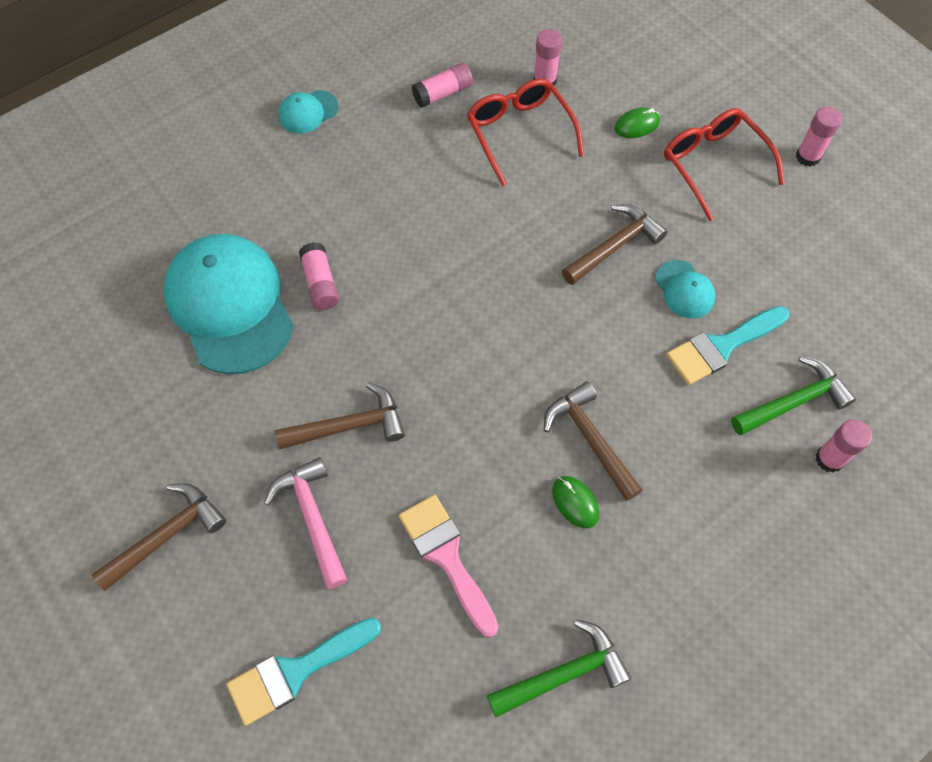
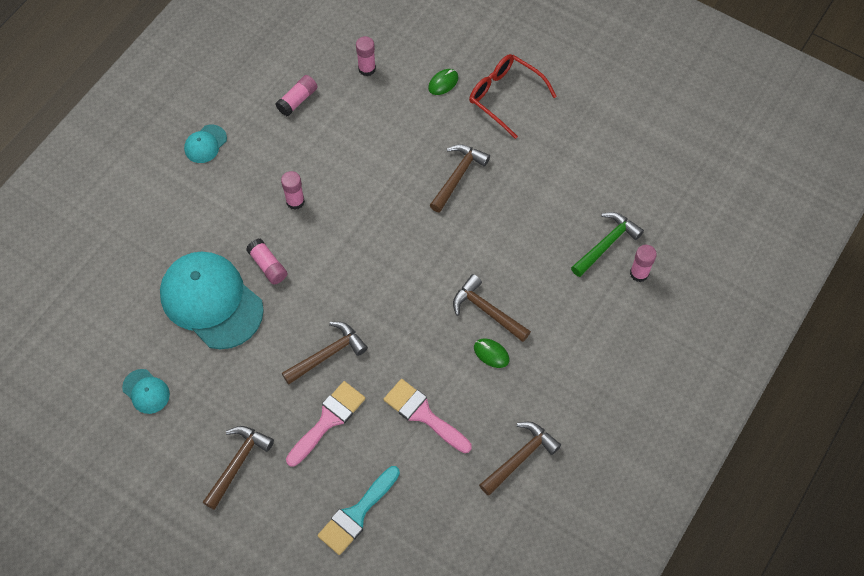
camera: 20 degrees left, 0 degrees up
pink hammer [264,457,347,589] -> pink brush [286,381,366,467]
red glasses [467,79,584,187] -> none
green hammer [487,619,631,718] -> brown hammer [479,422,561,496]
turquoise cap [655,260,715,318] -> turquoise cap moved to [122,369,170,414]
turquoise brush [666,306,789,385] -> none
pink glue stick [796,107,842,167] -> pink glue stick moved to [281,171,305,210]

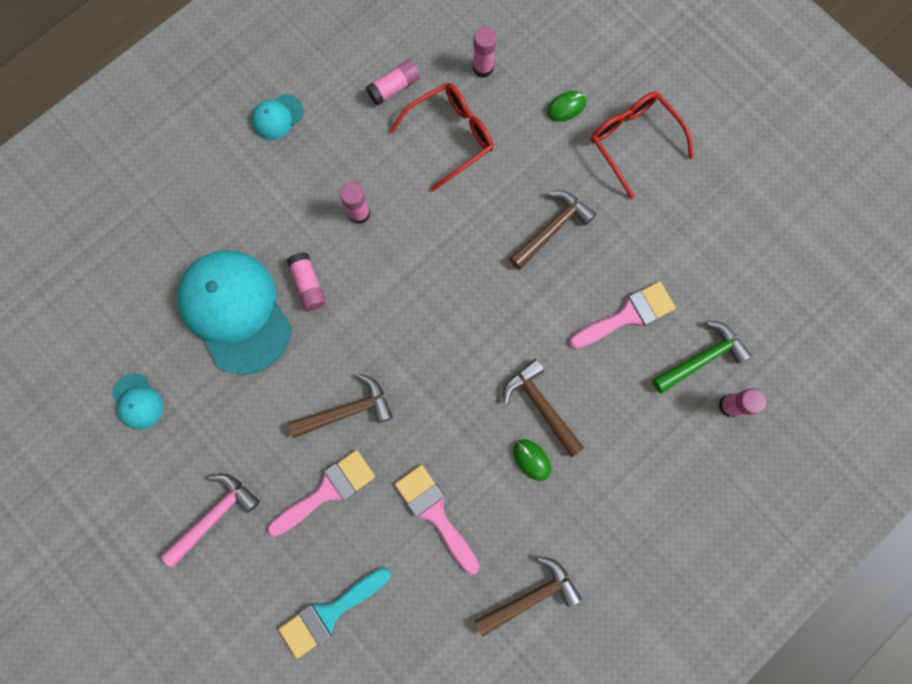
camera: 15 degrees right, 15 degrees up
brown hammer [203,426,274,510] -> pink hammer [161,474,260,567]
none -> red glasses [390,83,493,191]
none -> pink brush [569,281,676,349]

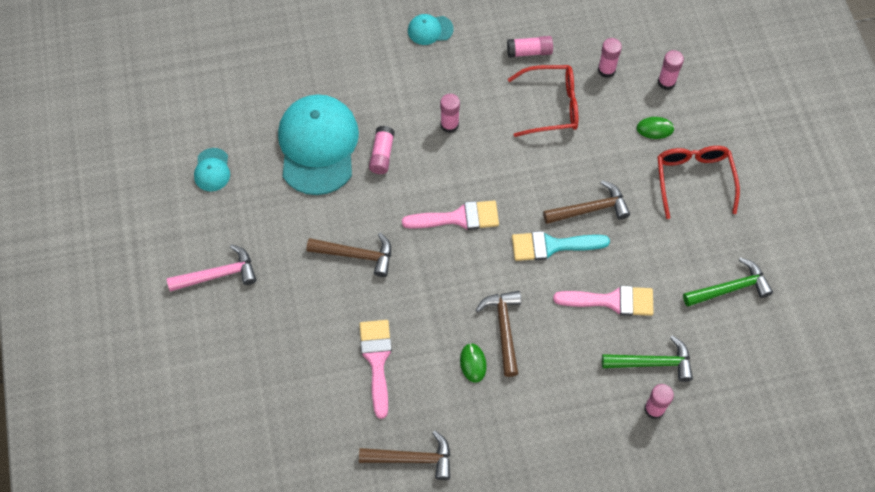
camera: 30 degrees right, 15 degrees down
pink brush [267,450,375,537] -> pink brush moved to [402,200,499,230]
turquoise brush [279,567,390,659] -> turquoise brush moved to [512,231,610,261]
none -> pink glue stick [658,50,684,90]
none -> green hammer [683,258,773,307]

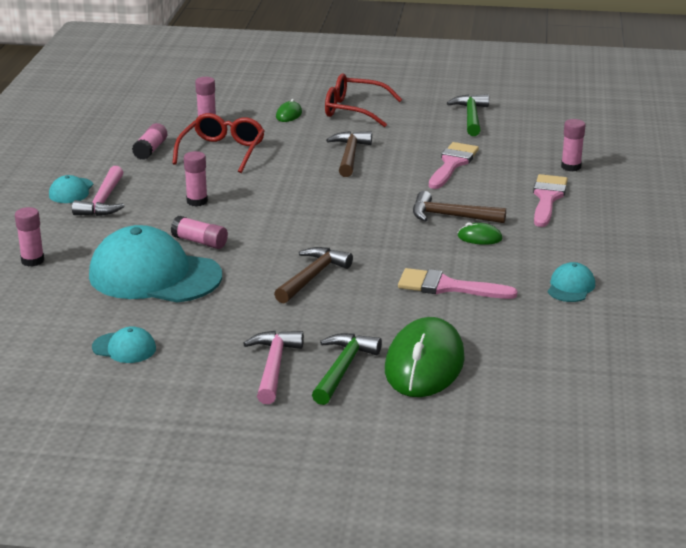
camera: 70 degrees left, 35 degrees down
brown hammer [359,431,450,480] -> turquoise cap [548,262,595,302]
pink brush [402,200,499,230] -> pink brush moved to [533,174,568,227]
turquoise brush [512,231,610,261] -> none
green hammer [602,335,693,382] -> green hammer moved to [312,333,382,405]
pink glue stick [658,50,684,90] -> pink glue stick moved to [15,207,44,267]
none -> pink hammer [72,166,125,216]
none -> green mouse [385,317,465,397]

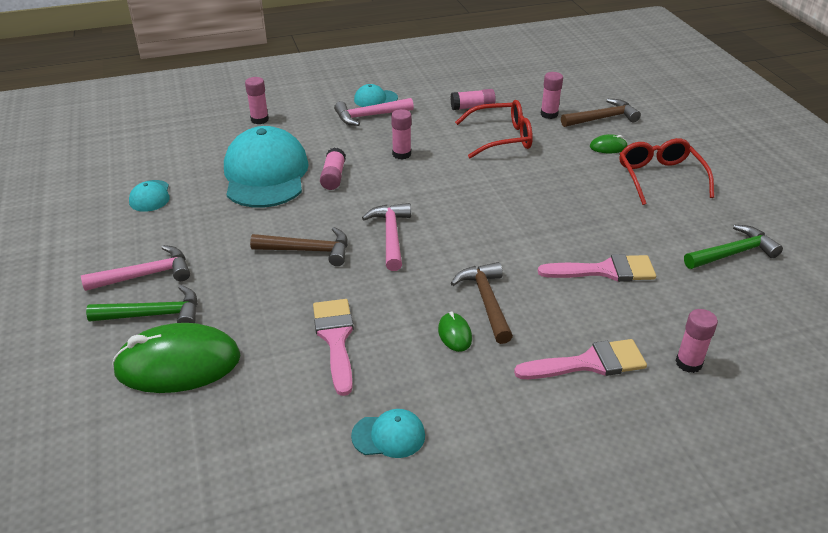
camera: 65 degrees right, 10 degrees up
brown hammer [326,131,372,177] -> brown hammer moved to [561,99,641,127]
none -> pink hammer [362,203,411,271]

